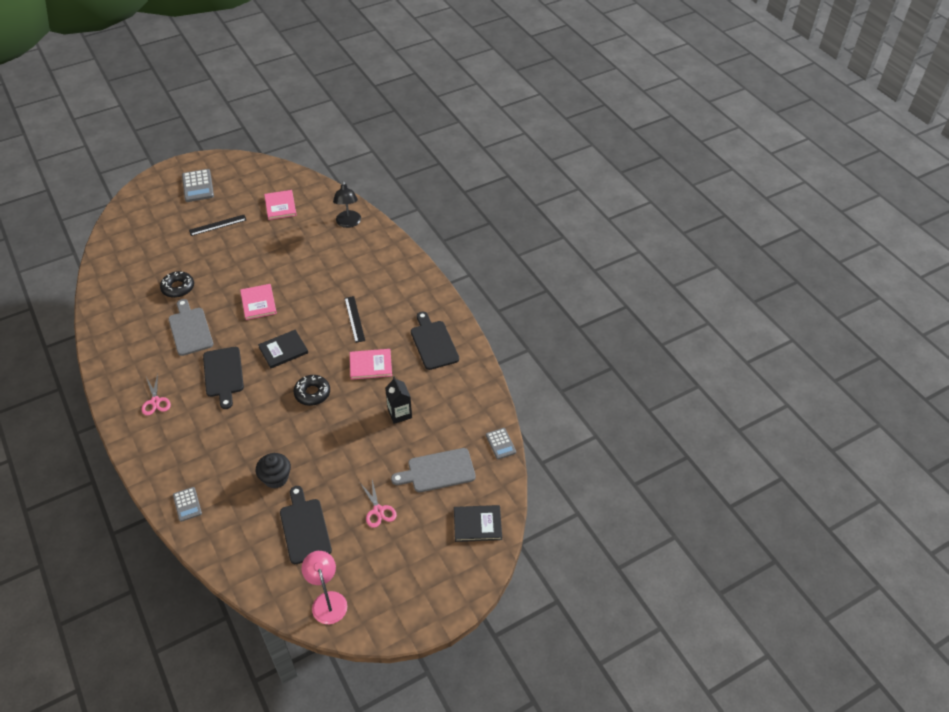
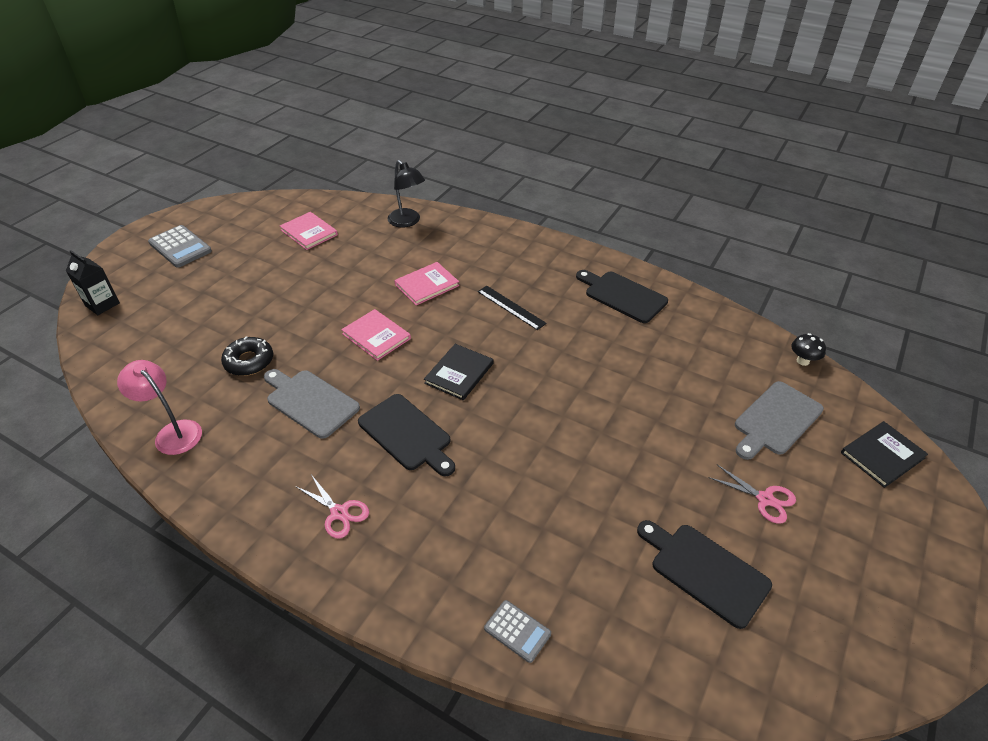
camera: 30 degrees left, 5 degrees down
black ruler [189,215,246,236] -> none
black cupcake [256,453,291,489] -> none
black donut [293,375,330,406] -> none
pink lamp [302,551,347,624] -> pink lamp moved to [117,360,202,455]
pink book [350,349,392,380] -> pink book moved to [394,262,459,305]
black carton [385,376,412,424] -> black carton moved to [66,250,120,315]
grey calculator [486,428,516,459] -> black mushroom [791,333,826,366]

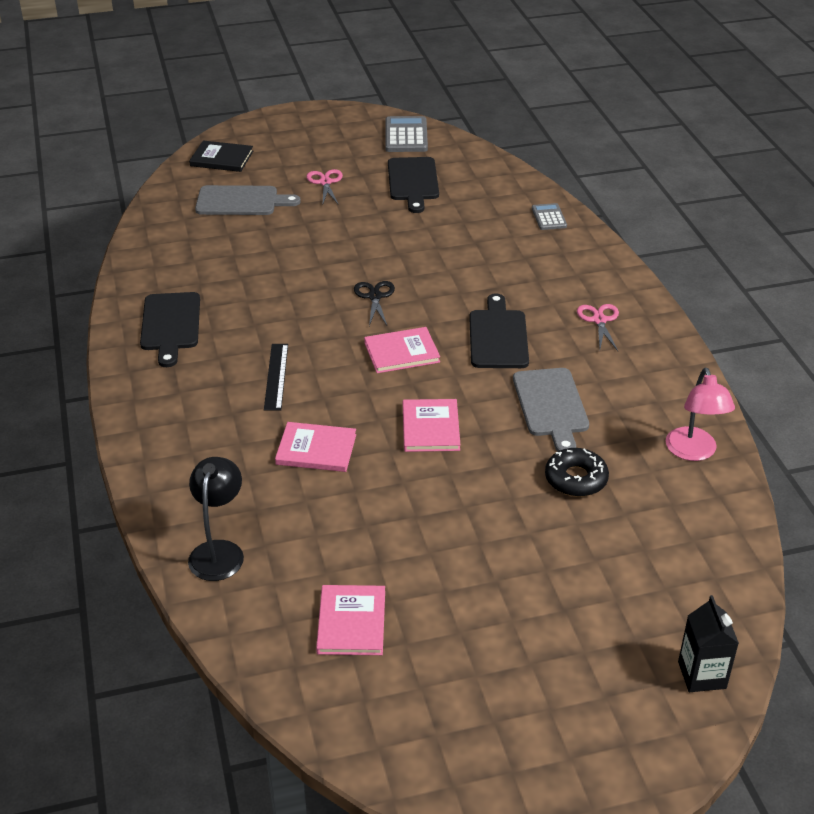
camera: 135 degrees left, 5 degrees down
grey calculator [148,225,212,268] -> grey calculator moved to [385,116,428,152]
black book [424,344,493,400] -> pink book [364,327,440,373]
black mushroom [791,333,826,366] -> none
none -> black scissors [354,281,395,326]

